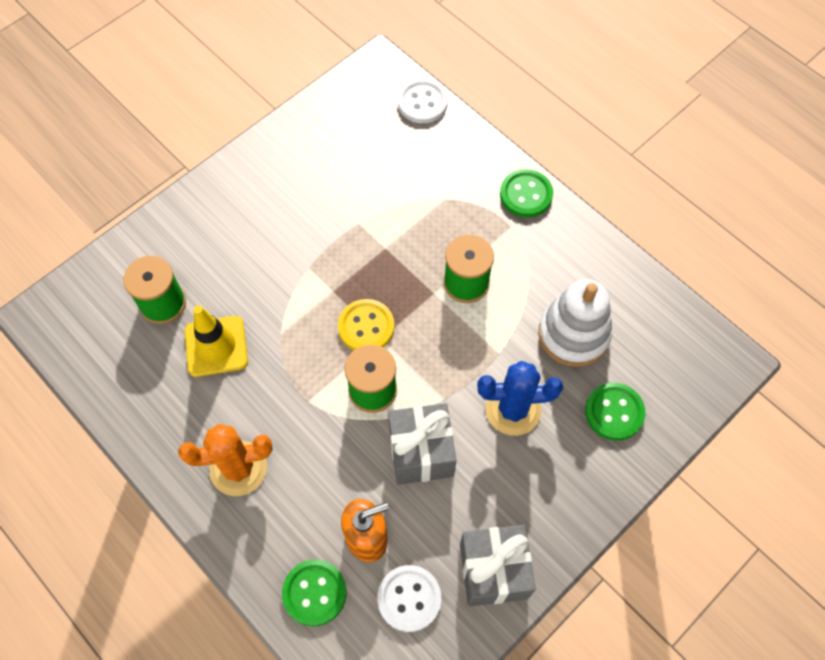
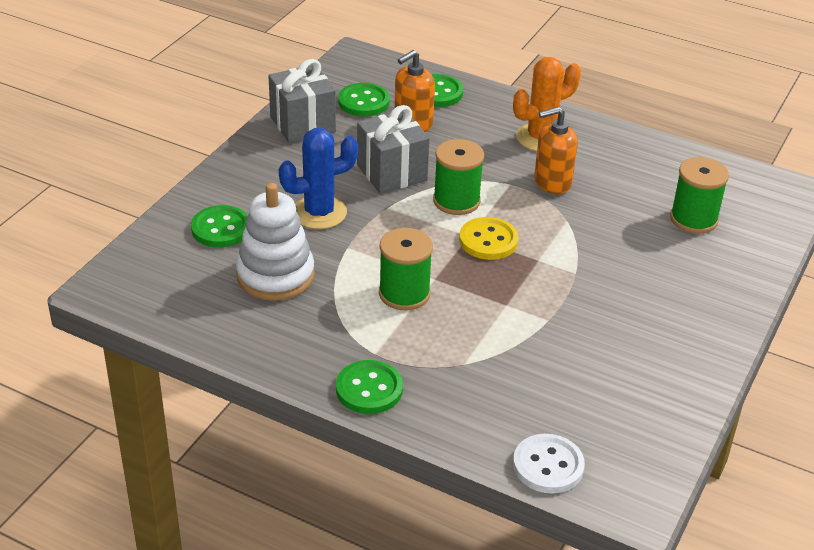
camera: 160 degrees right, 25 degrees down
yellow traffic cone [185,305,248,377] -> none
white button [377,565,441,632] -> green button [338,83,390,117]
none -> orange soap dispenser [534,107,578,194]

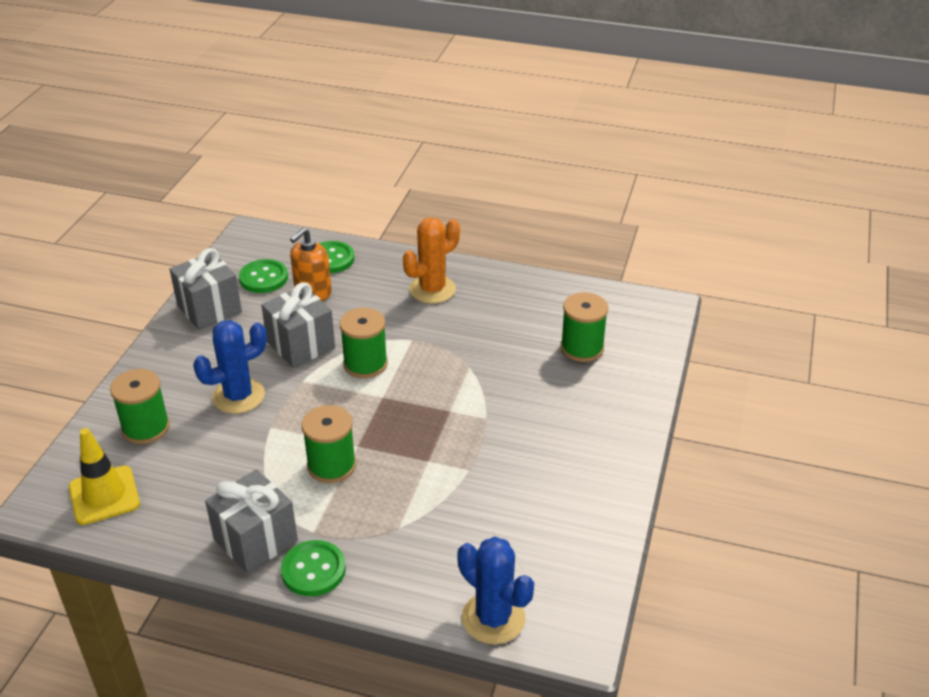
camera: 10 degrees left, 0 degrees up
green button [191,205,248,247] -> green spool [110,369,170,444]
white stacking toy [236,183,315,301] -> none
yellow button [459,217,519,260] -> none
white button [513,434,585,494] -> blue cactus [457,537,534,644]
orange soap dispenser [534,107,578,194] -> none
none -> yellow traffic cone [69,428,140,525]
none -> grey gift [205,469,298,573]

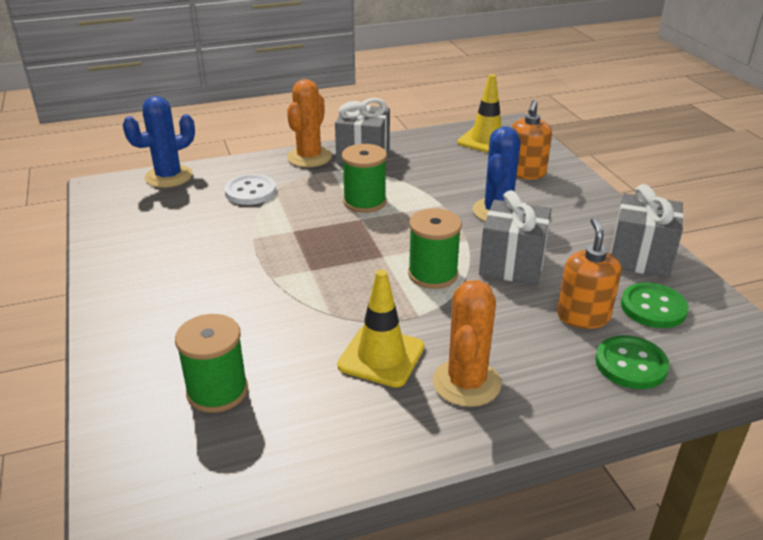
camera: 145 degrees right, 5 degrees down
green spool [110,369,170,444] -> orange soap dispenser [511,100,552,179]
green button [281,540,346,596] -> orange cactus [287,79,332,167]
blue cactus [457,537,534,644] -> blue cactus turned 45 degrees counterclockwise [123,96,195,188]
none -> white button [225,174,276,205]
none -> yellow traffic cone [337,270,424,387]

